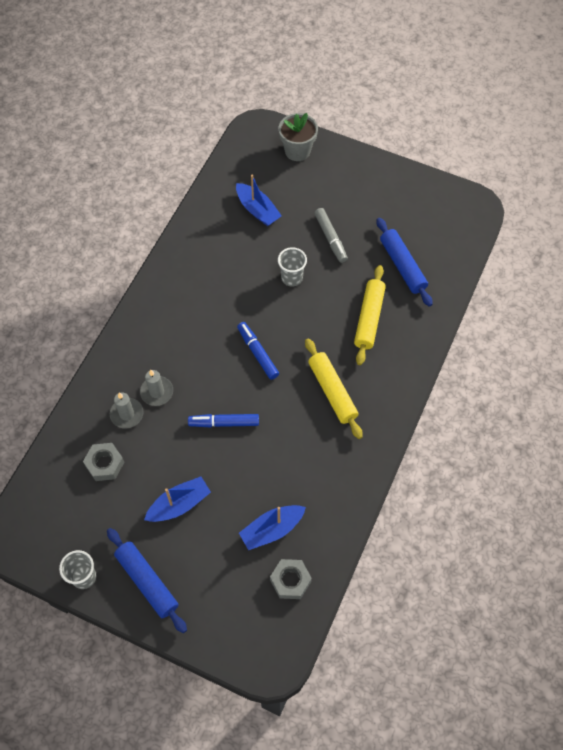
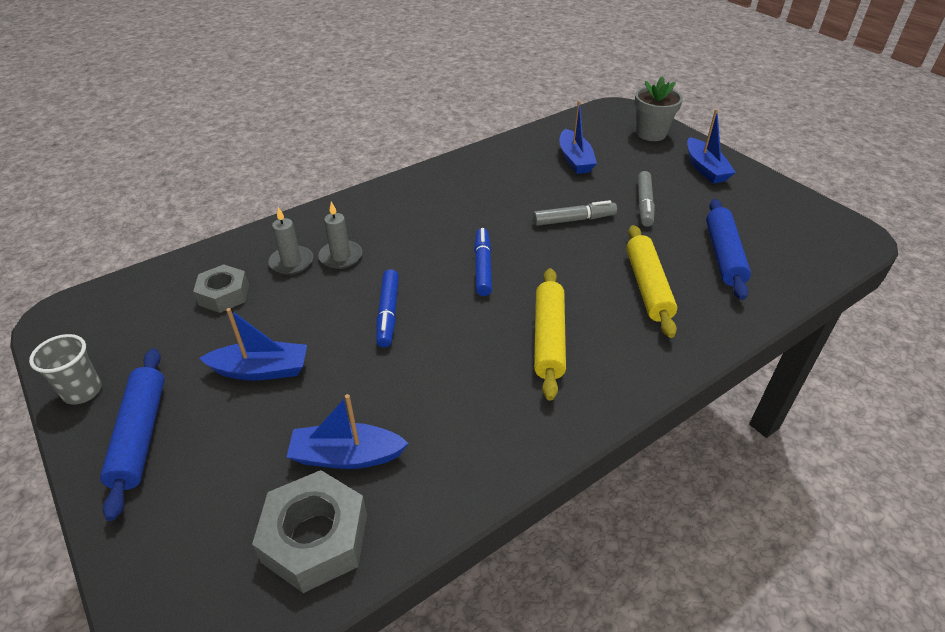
camera: 30 degrees right, 20 degrees down
blue marker [188,414,259,428] -> blue marker turned 120 degrees counterclockwise [376,269,399,348]
grey nut [270,559,312,599] -> grey nut [252,470,367,593], size x1.50
grey cup [278,247,307,287] -> grey marker [533,200,617,226]
yellow rolling pin [354,265,386,365] -> yellow rolling pin turned 45 degrees counterclockwise [626,225,677,338]
none -> blue boat [687,109,736,183]

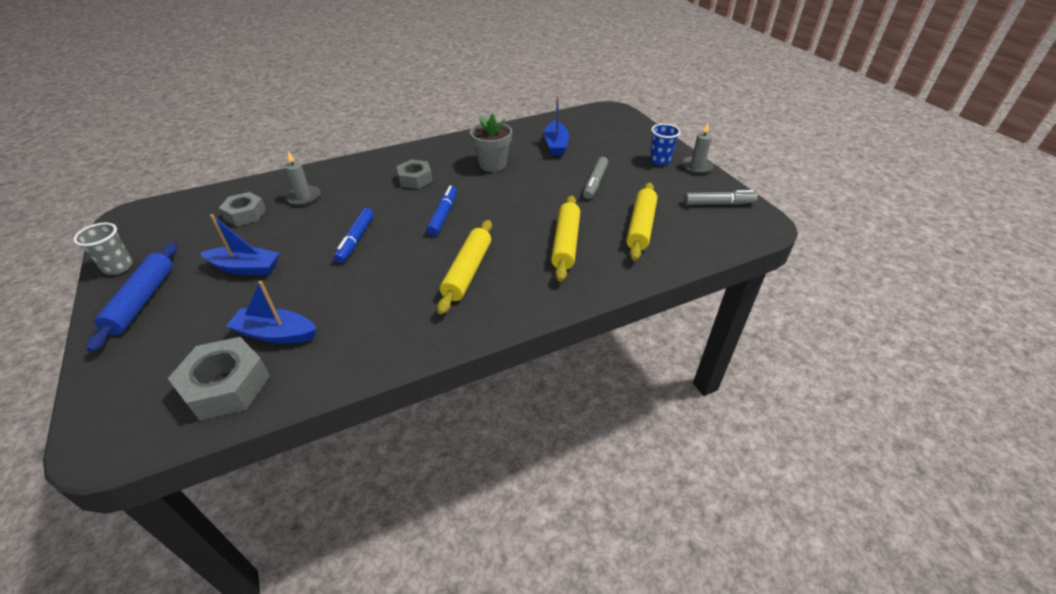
camera: 10 degrees right, 0 degrees up
grey candle [318,201,362,269] -> grey candle moved to [682,123,714,174]
grey marker [533,200,617,226] -> grey marker moved to [684,190,758,205]
grey flower pot [634,77,683,141] -> grey flower pot moved to [470,114,512,172]
blue boat [687,109,736,183] -> blue cup [650,123,681,166]
blue rolling pin [706,199,751,300] -> yellow rolling pin [626,183,657,260]
none -> grey nut [397,160,433,189]

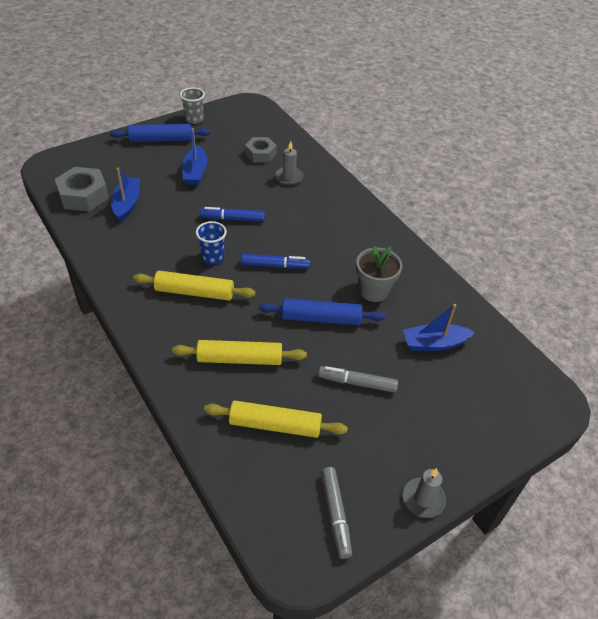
camera: 80 degrees right, 5 degrees up
grey nut [397,160,433,189] -> none
blue cup [650,123,681,166] -> blue cup moved to [196,221,227,264]
none -> blue rolling pin [259,298,385,325]

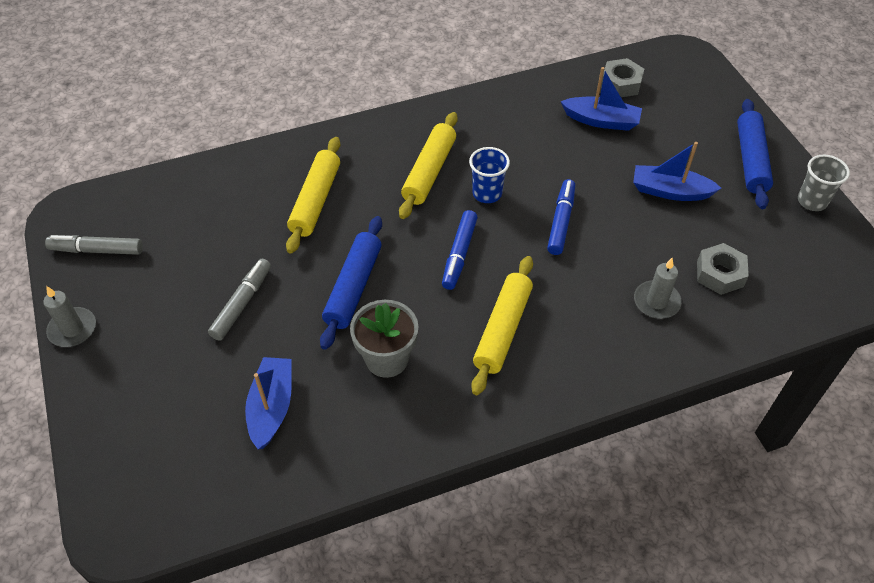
camera: 105 degrees right, 5 degrees up
grey nut [55,167,109,211] -> grey nut [601,58,644,97], size x0.67
yellow rolling pin [204,401,348,438] -> yellow rolling pin moved to [471,256,533,395]

